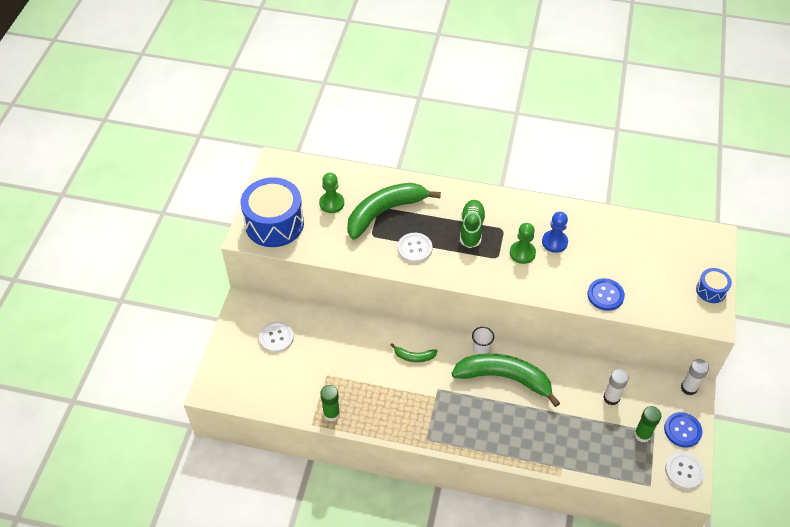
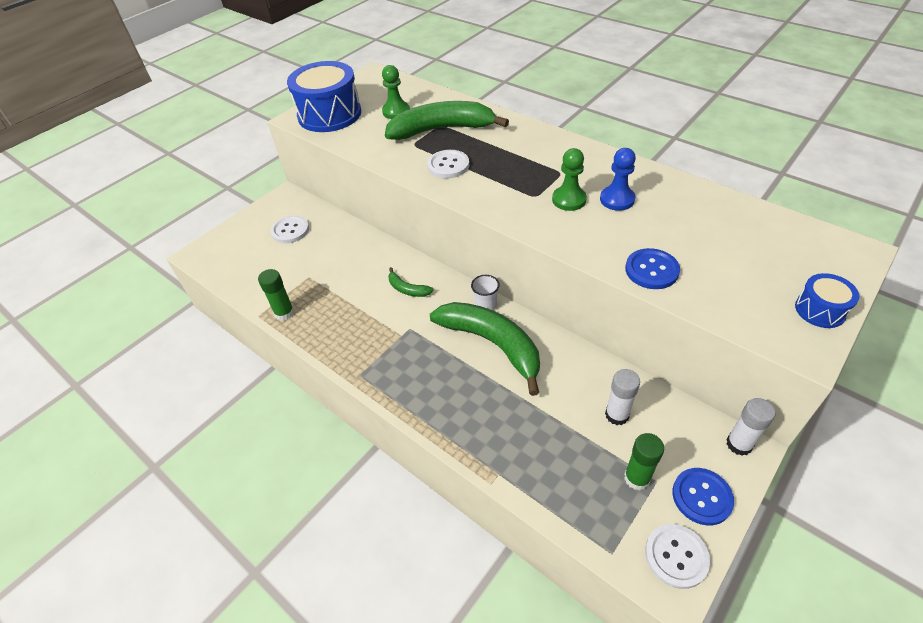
camera: 30 degrees right, 5 degrees down
green shoe [460,200,486,248] -> none

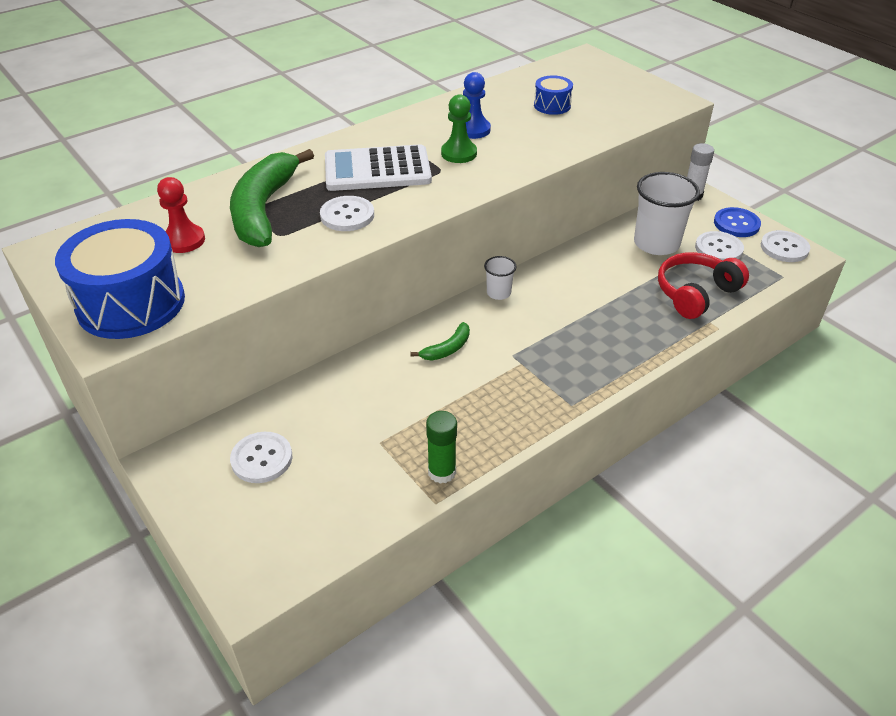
camera: 80 degrees left, 5 degrees down
green pawn [382,65,410,119] -> red pawn [157,177,205,253]
green banana [430,302,540,396] -> none
white glue stick [605,369,640,425] -> white cup [634,172,700,255]
green glue stick [624,433,664,490] -> white button [695,231,744,261]
blue button [625,248,680,289] -> none
blue drum [795,273,860,328] -> blue drum moved to [534,75,573,115]
none -> white calculator [325,145,432,191]
none -> red headphones [658,252,749,319]

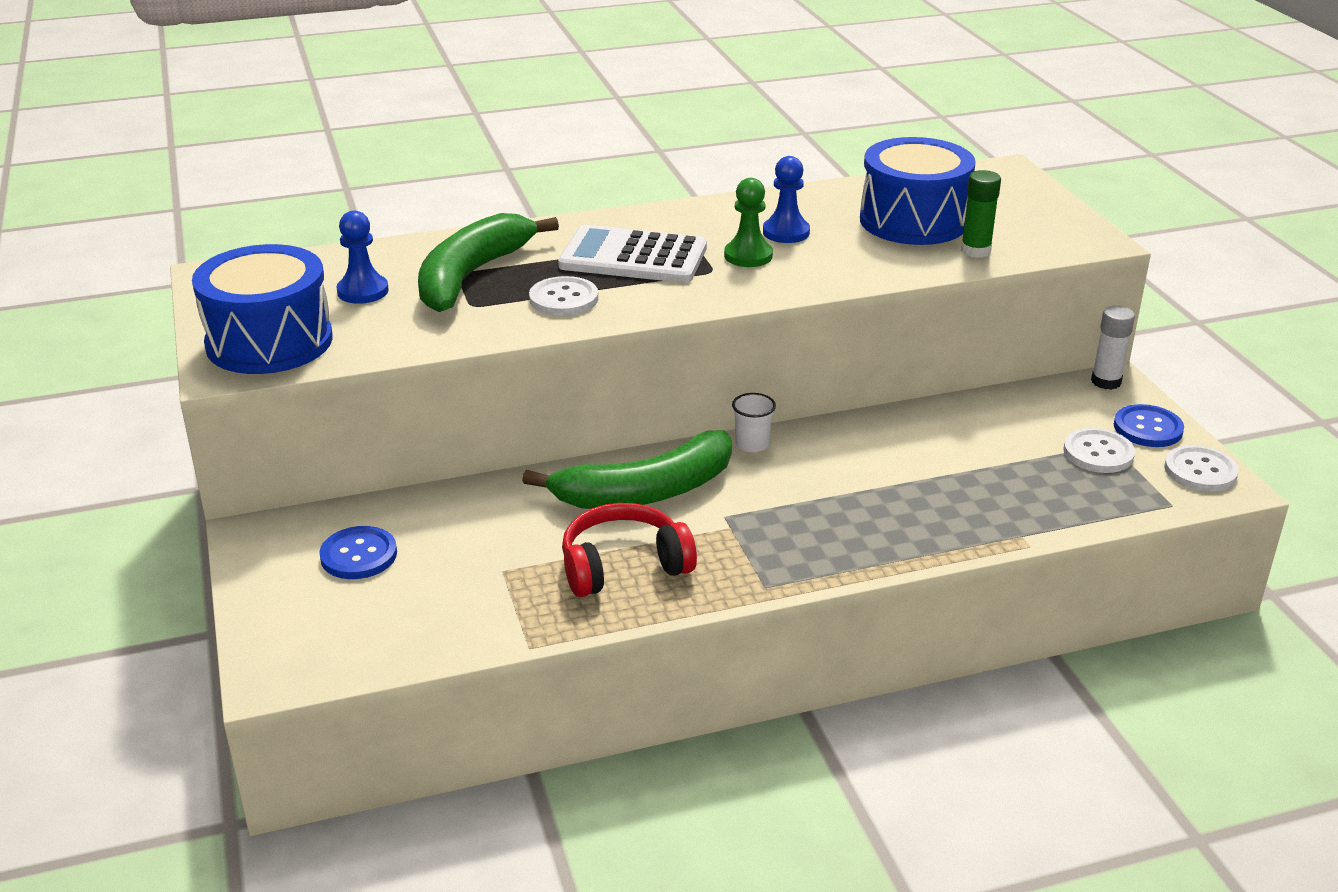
camera: 20 degrees right, 10 degrees down
red pawn [157,177,205,253] -> blue pawn [337,211,389,304]
white button [230,432,292,483] -> blue button [319,526,397,579]
green banana [410,322,470,361] -> green banana [522,430,732,509], size x2.27
green glue stick [426,411,457,484] -> green glue stick moved to [961,170,1001,258]
blue drum [534,75,573,115] -> blue drum [860,137,976,245], size x2.08
white cup [634,172,700,255] -> none
red headphones [658,252,749,319] -> red headphones moved to [562,503,697,597]

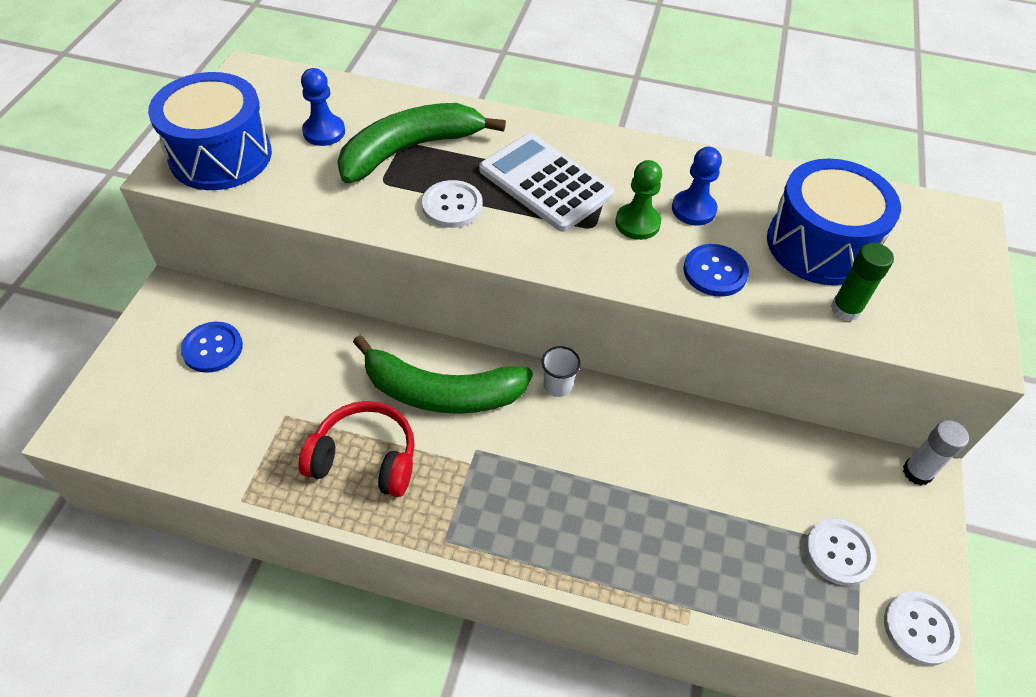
camera: 30 degrees right, 20 degrees up
blue button [1114,404,1184,447] -> blue button moved to [683,244,749,297]

